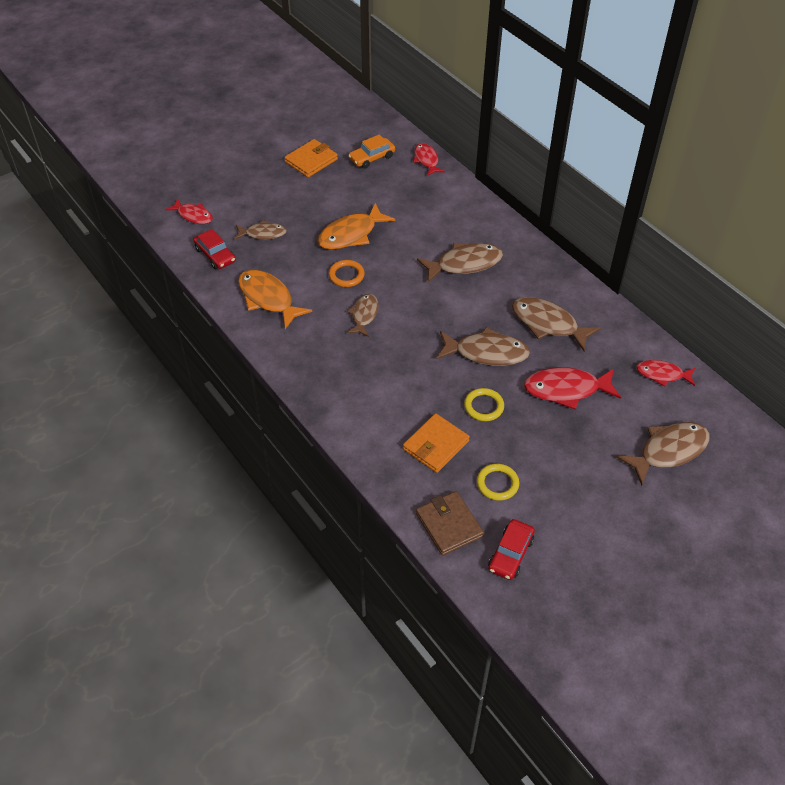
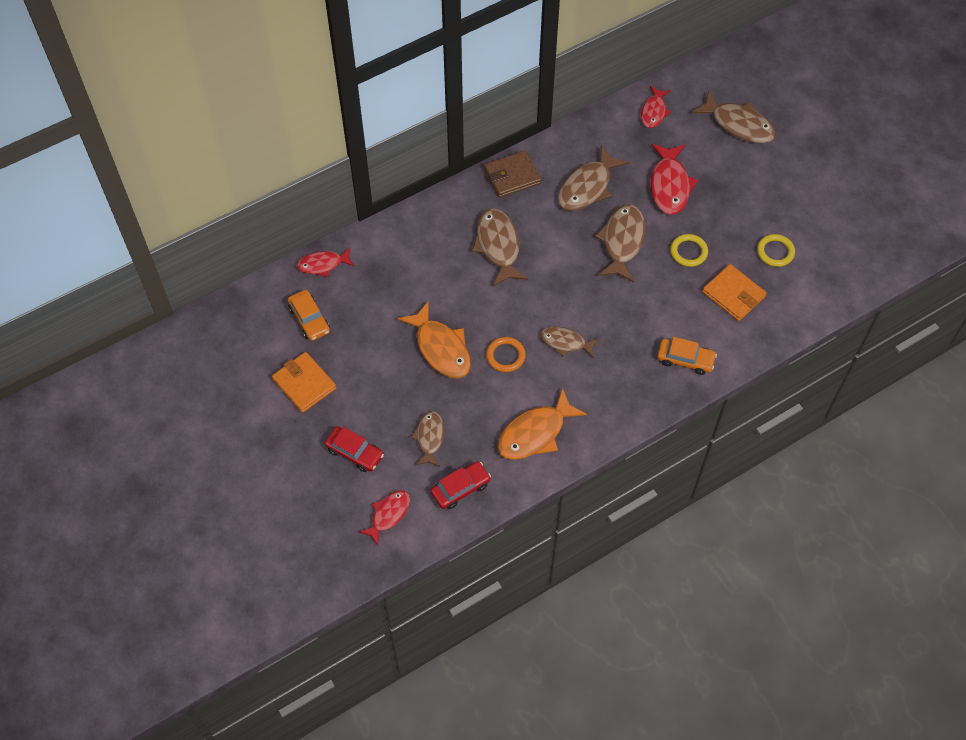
camera: 85 degrees left, 10 degrees up
brown wallet [416,491,484,556] -> brown wallet moved to [484,150,542,198]
red car [488,519,535,580] -> red car moved to [324,426,384,472]
brown fish [617,422,710,486] -> brown fish turned 150 degrees clockwise [691,90,776,144]
none -> orange car [657,337,717,375]

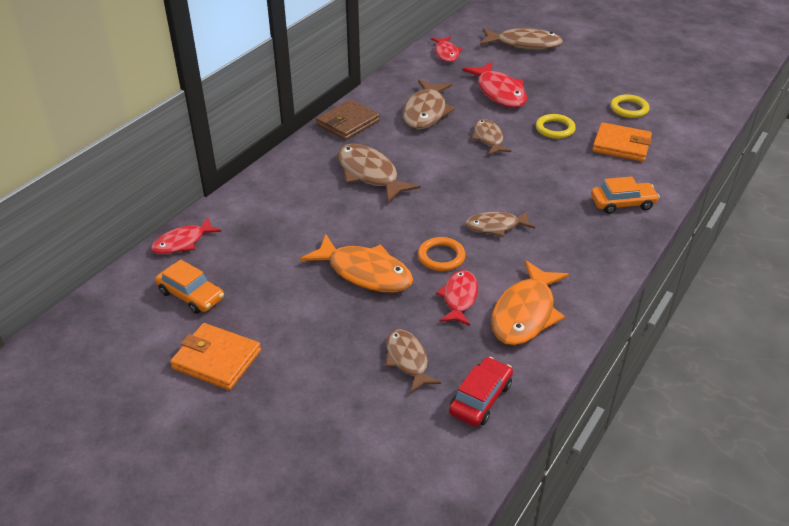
camera: 25 degrees left, 20 degrees down
red car [324,426,384,472] -> none
red fish [358,490,410,546] -> red fish moved to [436,270,478,326]
brown fish [595,204,646,282] -> brown fish [472,119,511,155], size x0.63

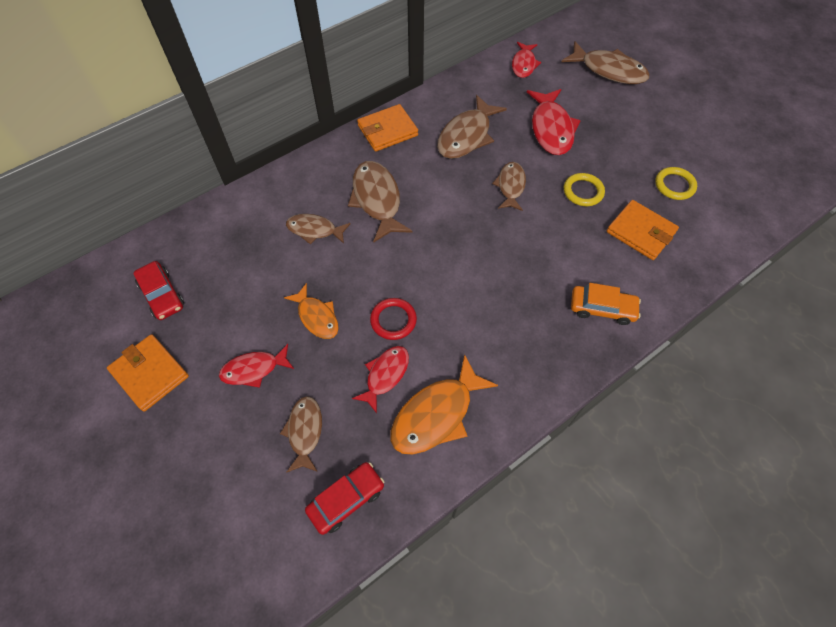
camera: 20 degrees right, 20 degrees up
red fish [151,217,222,254] -> red fish moved to [219,344,294,388]
orange car [155,259,224,314] -> red car [133,261,184,320]
orange fish [300,234,413,292] -> orange fish [284,283,339,339], size x0.63
brown wallet [316,99,380,140] -> orange wallet [357,104,418,152]
orange ring [418,237,466,271] -> red ring [370,298,417,340]
brown fish [465,211,535,237] -> brown fish moved to [286,214,351,245]

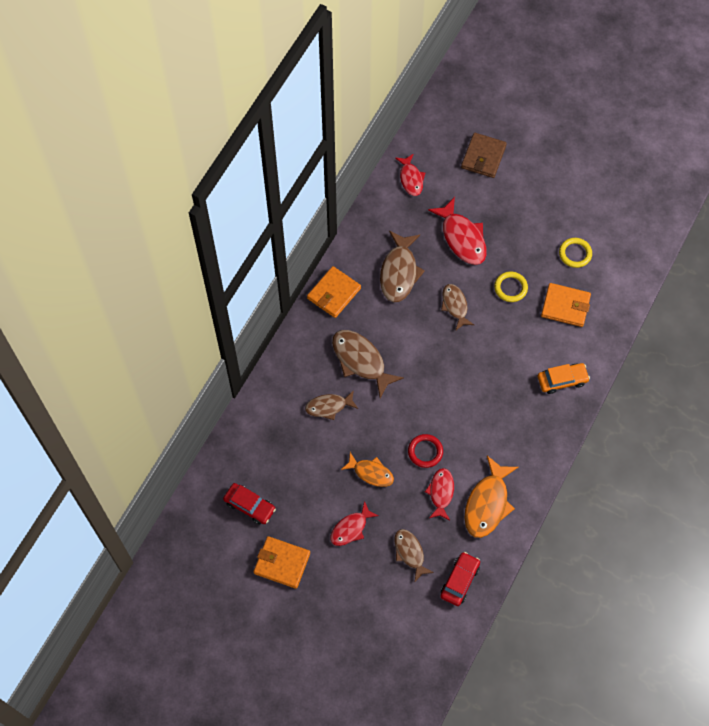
camera: 25 degrees left, 5 degrees up
brown fish [562,41,649,84] -> brown wallet [461,133,507,178]

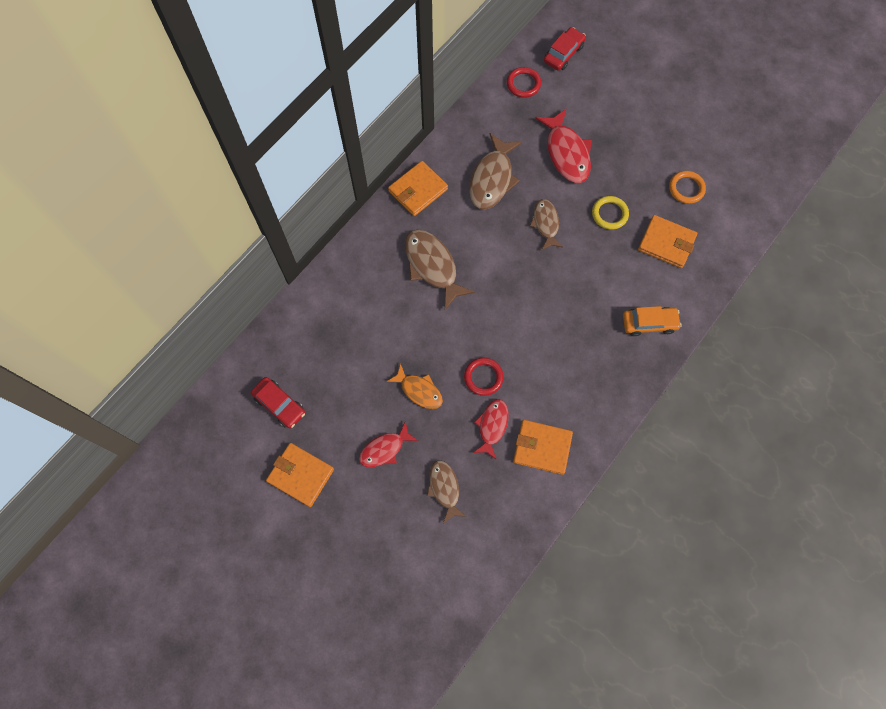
camera: 10 degrees right, 5 degrees up
brown fish [305,390,358,420] -> none
red fish [395,154,425,196] -> red ring [507,67,541,98]
red car [440,552,480,606] -> red car moved to [544,27,586,71]
brown wallet [461,133,507,178] -> none
orange fish [464,456,518,538] -> orange wallet [513,420,573,475]
yellow ring [559,238,592,268] -> orange ring [669,171,706,204]

